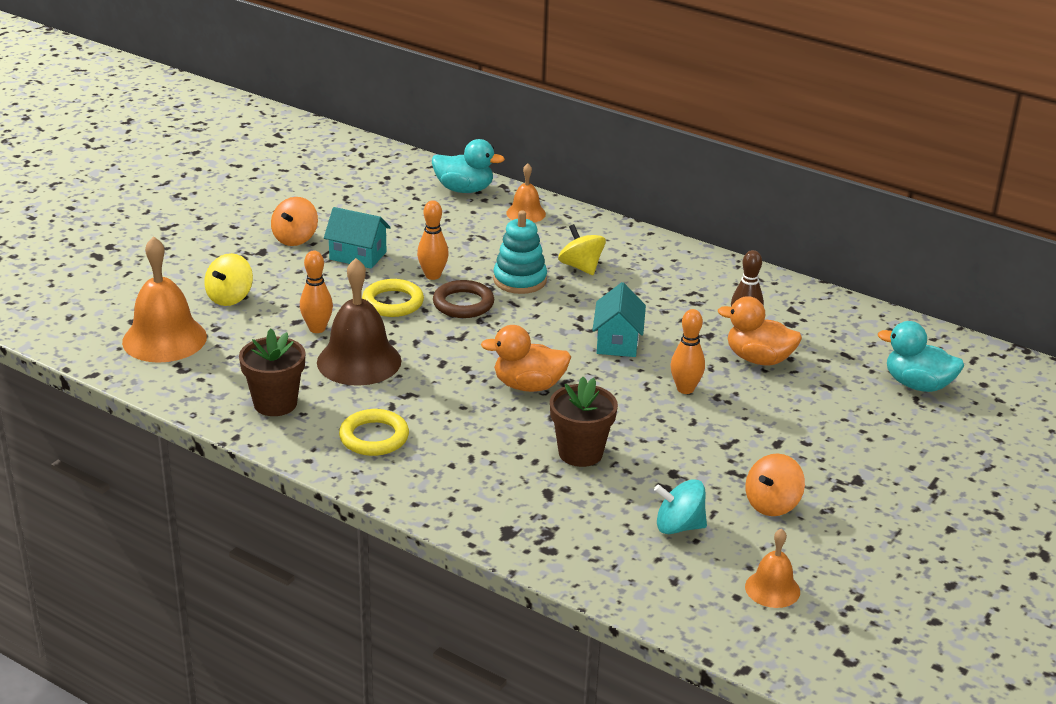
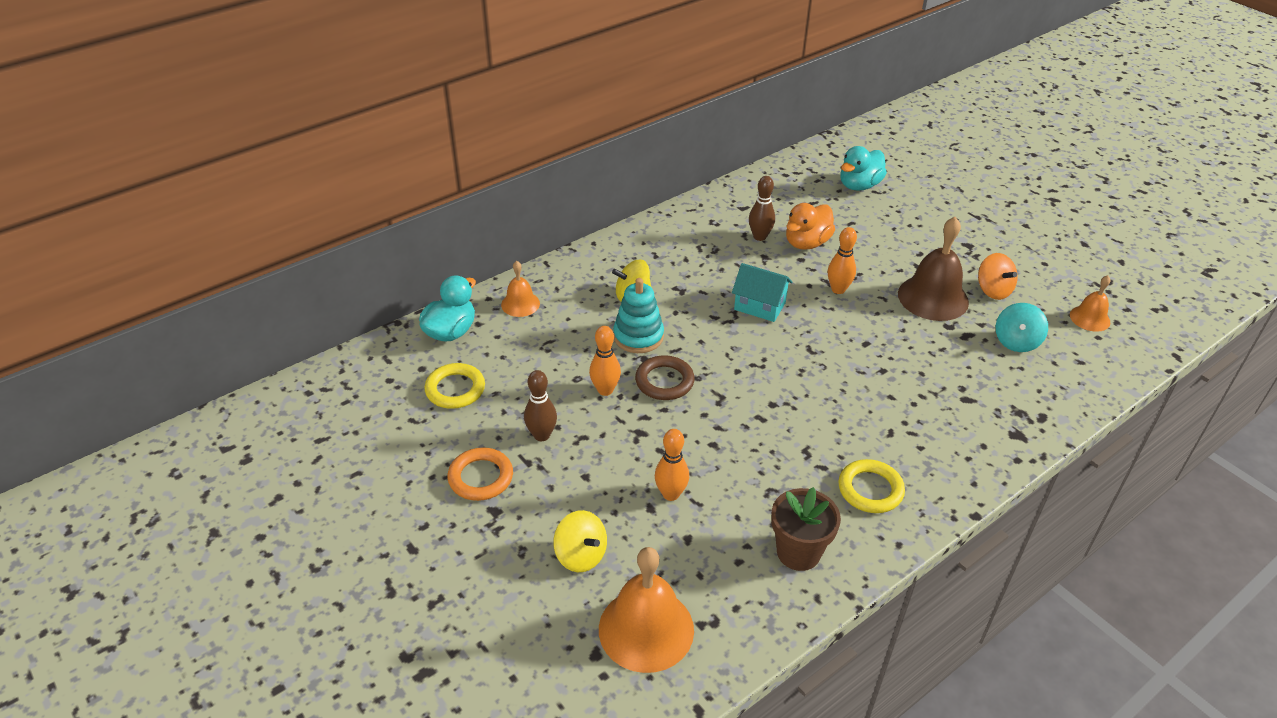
camera: 70 degrees left, 10 degrees up
orange spinning top [271,197,318,246] -> orange ring [447,447,513,501]
brown bell [317,258,402,386] -> brown bell moved to [898,217,969,321]
turquoise house [324,207,391,269] -> brown bowling pin [524,370,557,441]
yellow ring [362,279,424,317] -> yellow ring moved to [425,363,485,409]
orange duck [481,325,571,392] -> none
brown flower pot [550,377,618,467] -> none

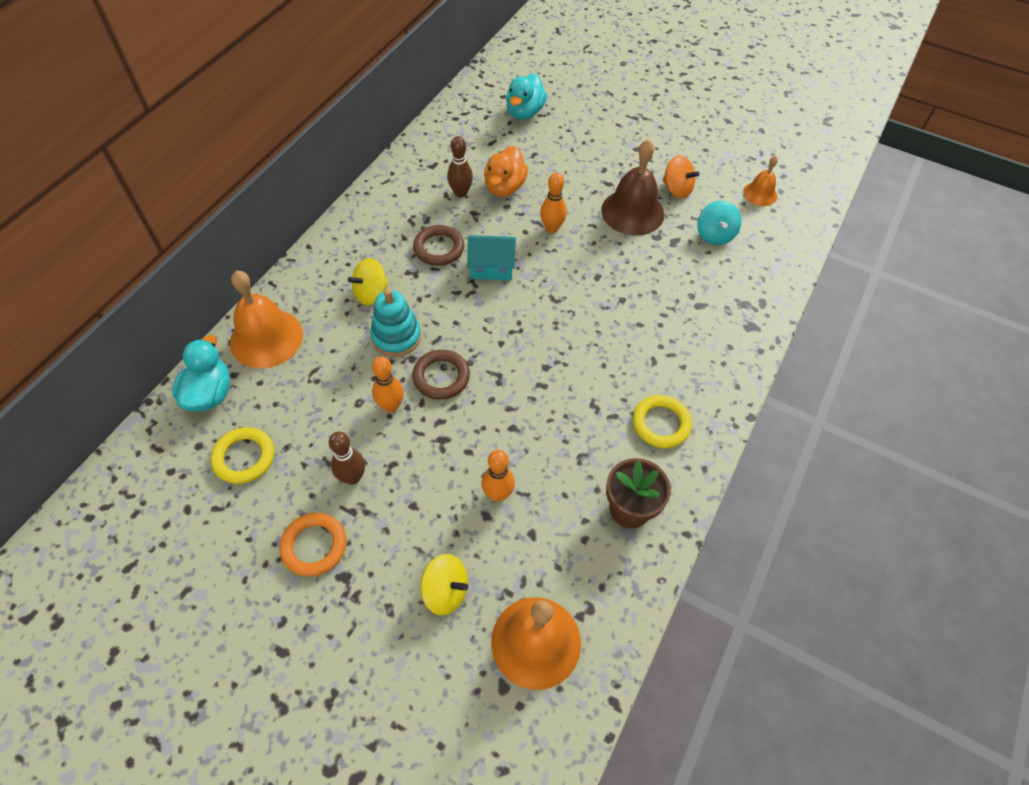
camera: 25 degrees left, 15 degrees up
orange bell [501,261,540,317] -> orange bell [230,271,303,368], size x1.83
none -> brown ring [413,225,464,266]

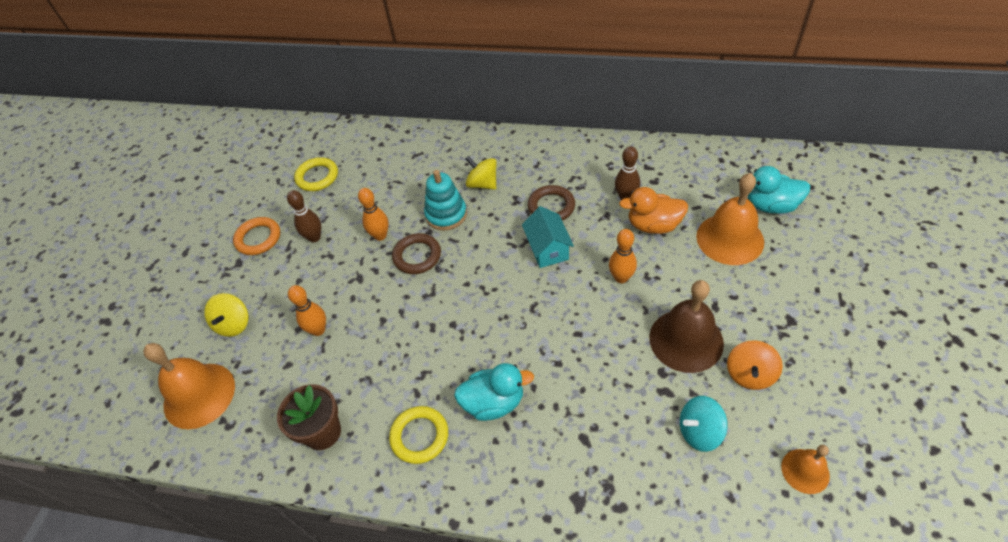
camera: 80 degrees right, 5 degrees down
turquoise duck [172,335,230,411] -> turquoise duck moved to [454,363,534,421]
orange bell [230,271,303,368] -> orange bell moved to [696,173,764,265]

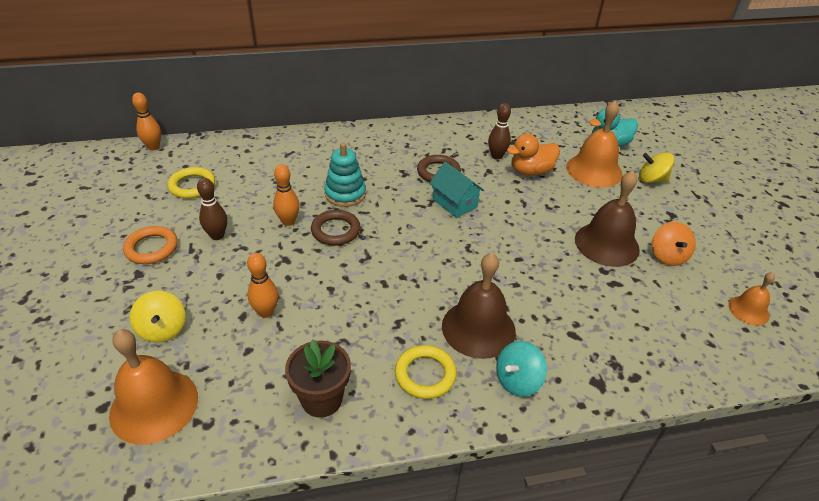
camera: 30 degrees left, 10 degrees down
turquoise duck [454,363,534,421] -> brown bell [442,253,516,359]
yellow spinning top [465,156,497,190] -> yellow spinning top moved to [639,152,674,183]
orange bowling pin [609,229,637,283] -> orange bowling pin moved to [132,93,161,150]
turquoise spinning top [680,396,728,452] -> turquoise spinning top moved to [496,341,547,397]

